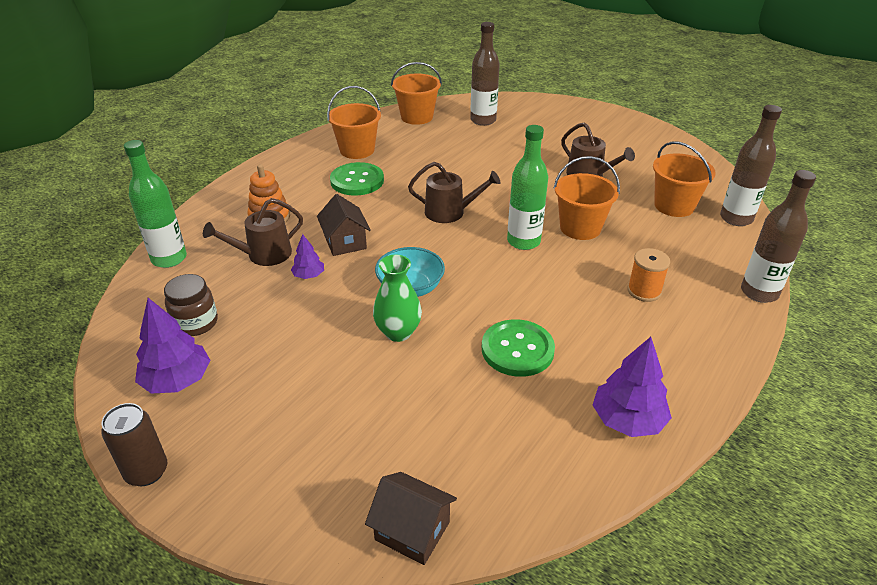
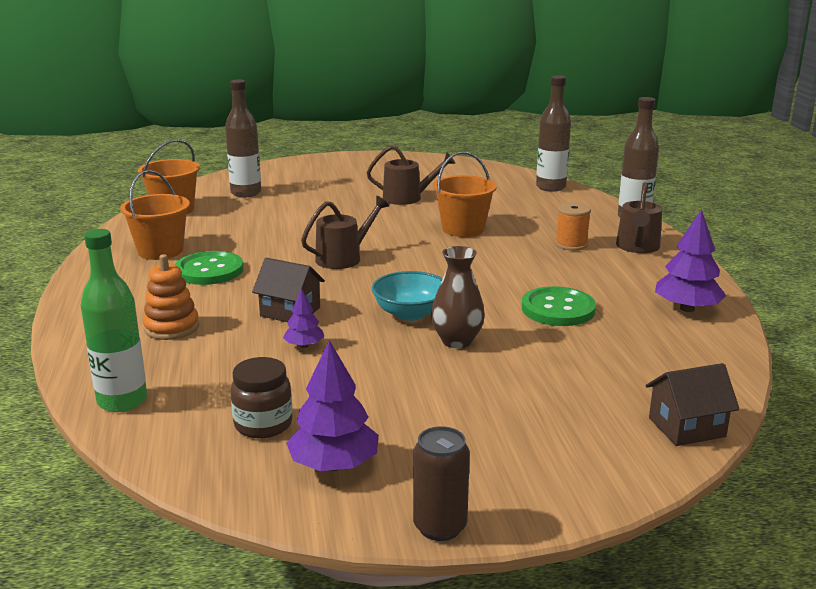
camera: 45 degrees left, 15 degrees down
brown watering can [203,198,303,266] -> brown watering can moved to [616,182,662,253]
green vase [373,255,422,342] -> brown vase [431,246,485,348]
green bottle [507,125,548,250] -> none
orange bucket [653,141,716,217] -> none

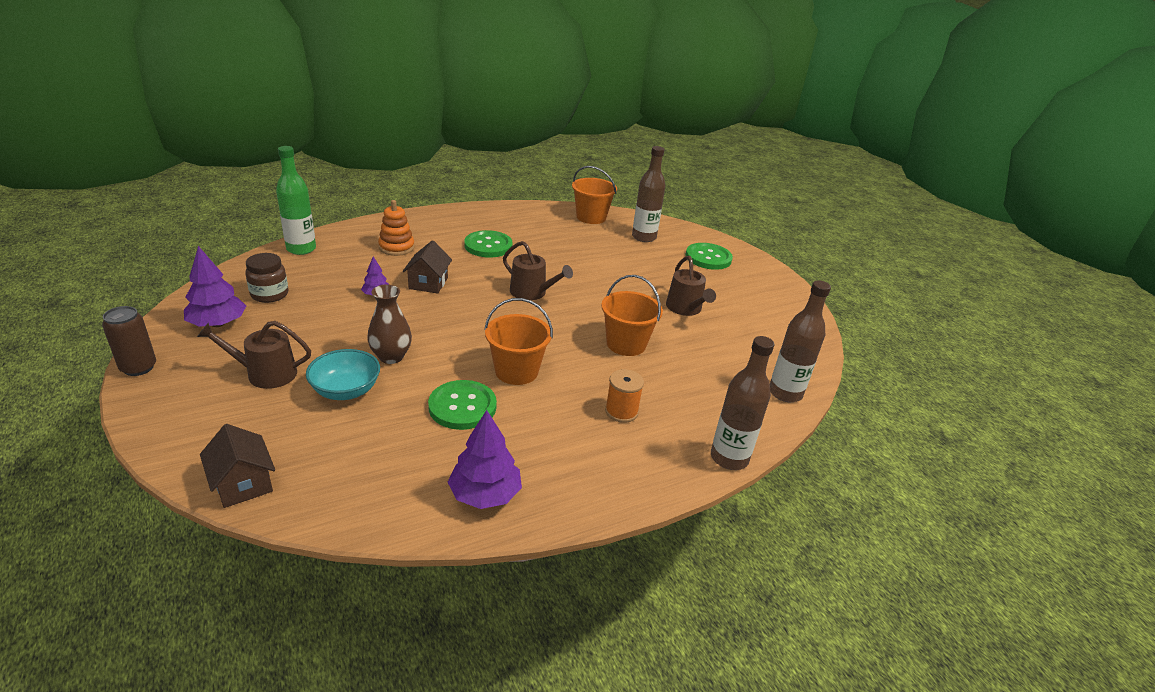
camera: 70 degrees right, 10 degrees up
orange bucket [120,170,190,260] -> orange bucket moved to [484,298,553,385]
turquoise bowl [372,271,443,321] -> turquoise bowl moved to [306,349,380,400]
brown watering can [616,182,662,253] -> brown watering can moved to [197,321,311,389]
none -> green button [685,243,733,270]

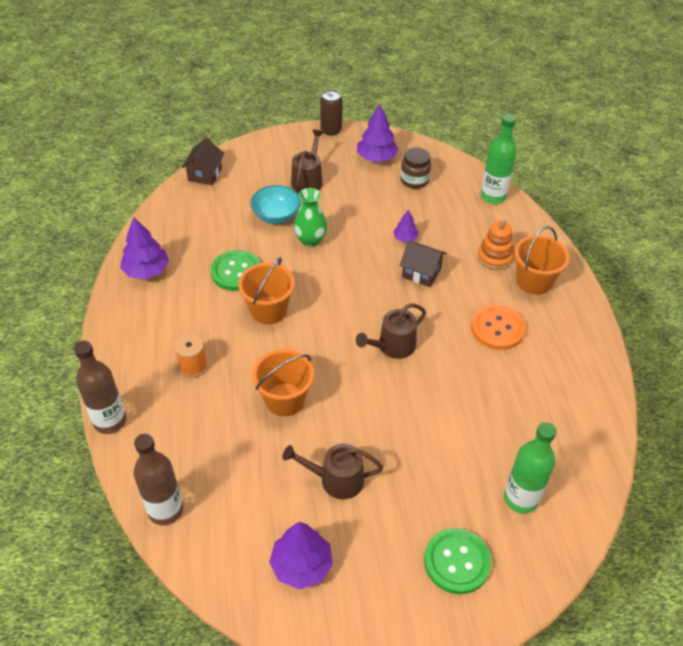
camera: 110 degrees right, 15 degrees up
brown house [200,424,275,508] -> brown house turned 60 degrees counterclockwise [182,138,224,185]
brown vase [367,284,412,364] -> green vase [294,188,327,247]
green button [464,230,512,258] -> orange button [471,305,526,350]
orange bucket [572,166,617,224] -> orange bucket moved to [514,226,570,295]
brown bottle [632,146,665,242] -> green bottle [504,422,556,514]
none -> purple tree [269,522,333,589]

